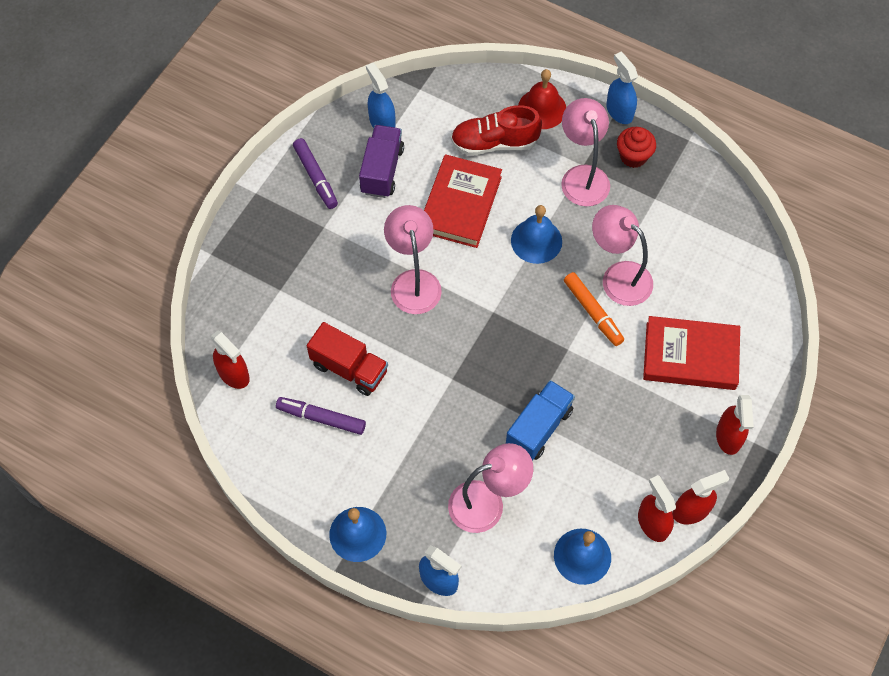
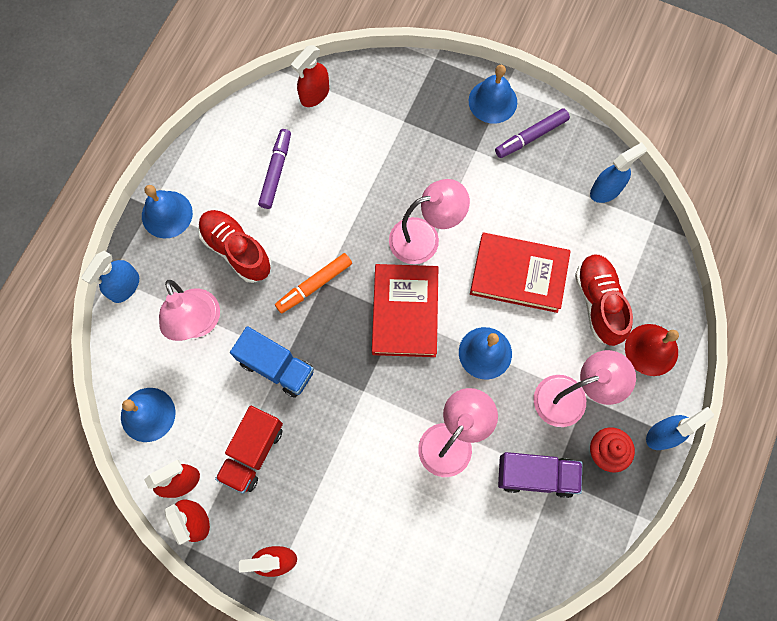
camera: 85 degrees right, 10 degrees up
red truck [307,322,388,396] -> red truck moved to [215,406,283,494]
purple truck [359,125,404,198] -> purple truck moved to [498,452,582,498]
orange marker [564,272,624,346] -> orange marker moved to [275,253,352,314]
red book [643,316,740,390] -> red book moved to [372,264,438,357]
none -> red shoe [198,210,272,283]
none -> blue bell [469,65,517,124]

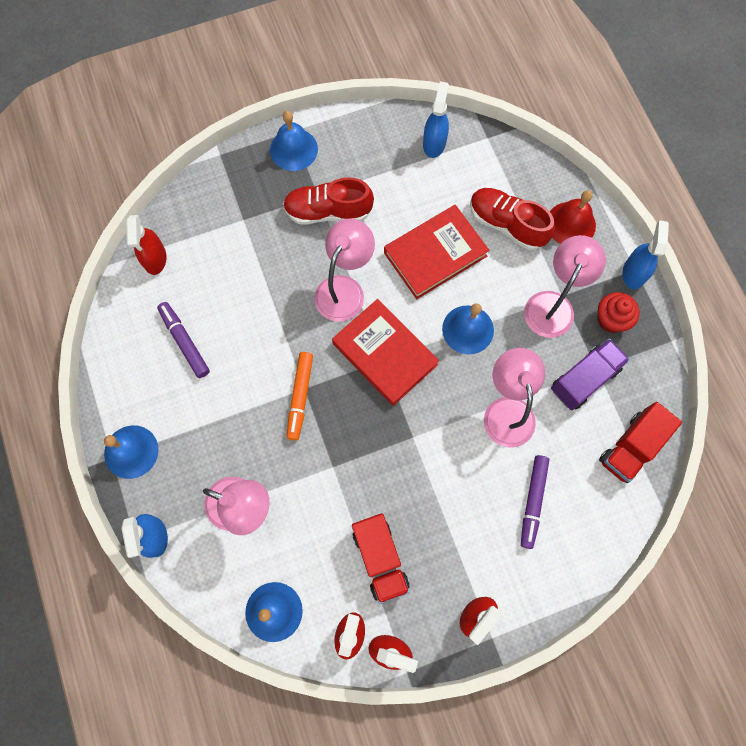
camera: 45 degrees left, 0 degrees up
red shoe [198,210,272,283] -> red shoe moved to [283,177,374,225]
blue truck [230,326,314,398] -> none
purple marker [495,108,570,158] -> purple marker moved to [521,455,550,549]
none -> red truck [599,402,682,483]

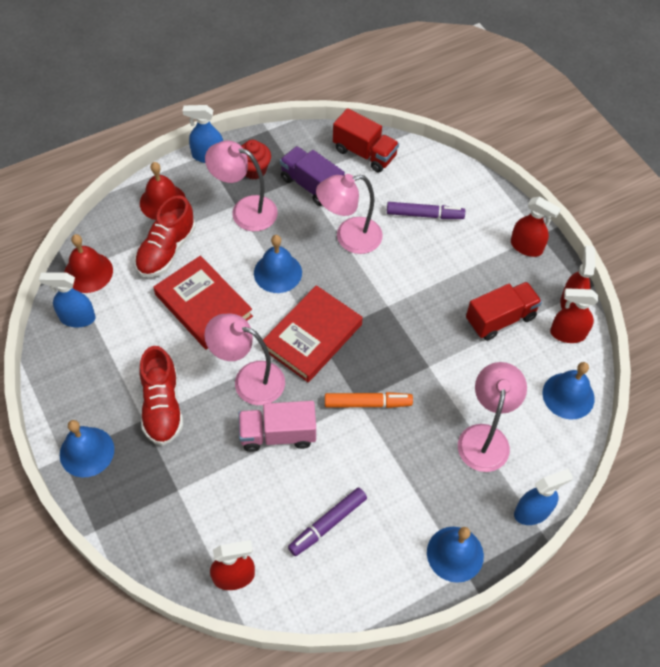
camera: 100 degrees left, 15 degrees down
none -> red bell [64,234,113,293]
none -> pink truck [238,401,316,452]

